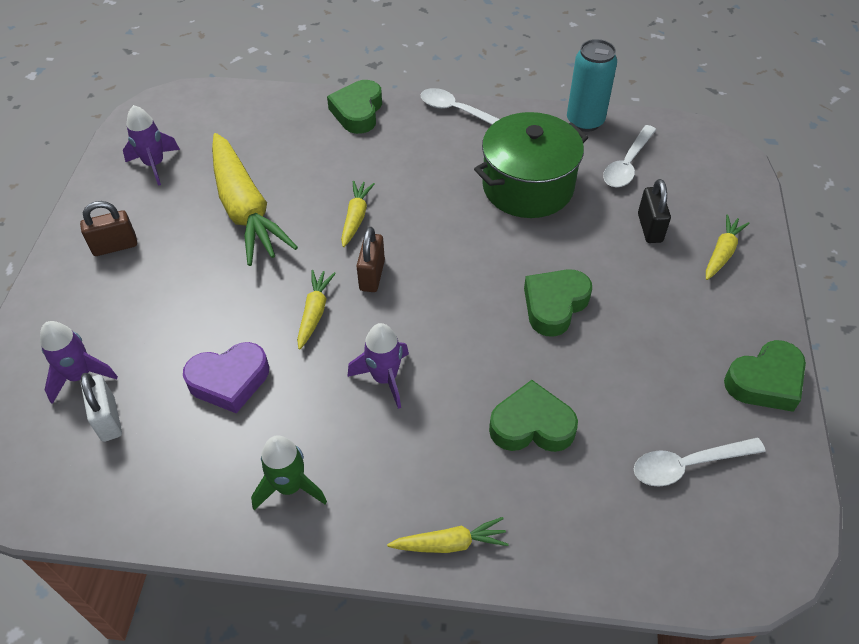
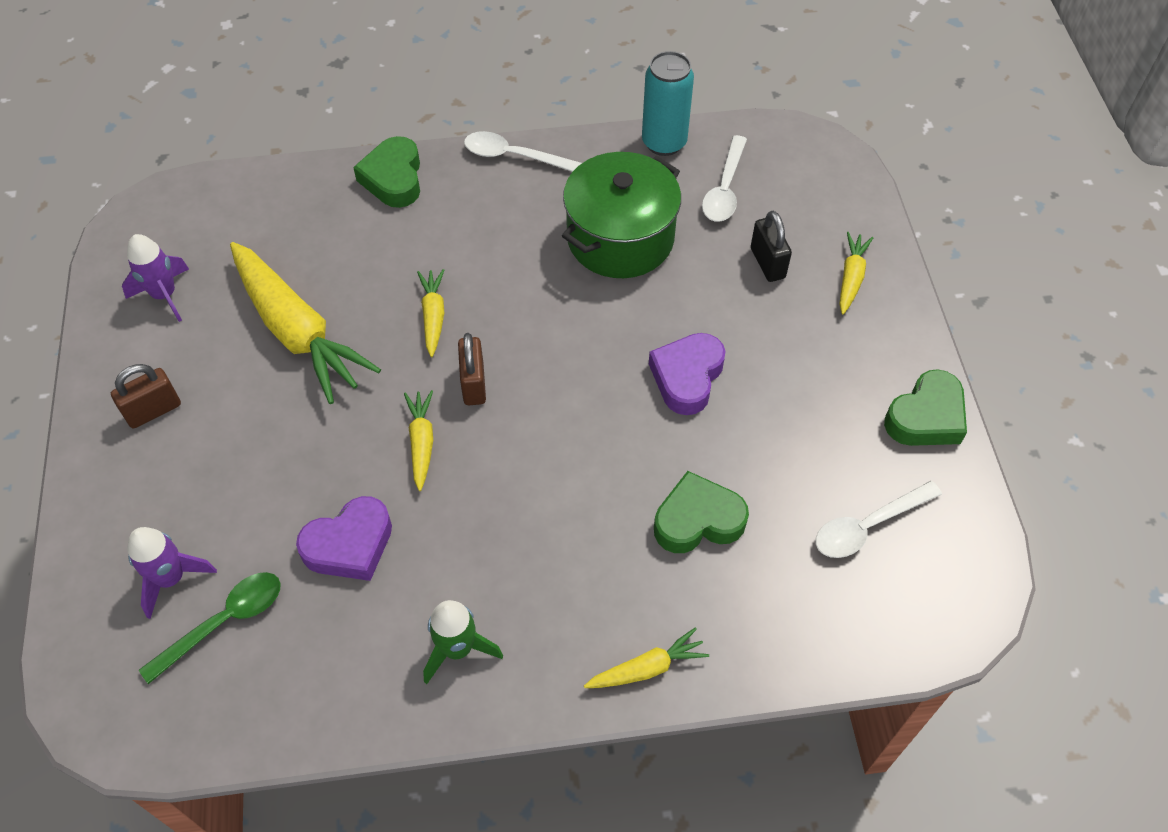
camera: 15 degrees left, 5 degrees up
white padlock [81,373,122,442] -> green spoon [139,572,281,684]
purple rocket [347,323,409,409] -> none
green heart [524,269,592,337] -> purple heart [649,333,726,415]

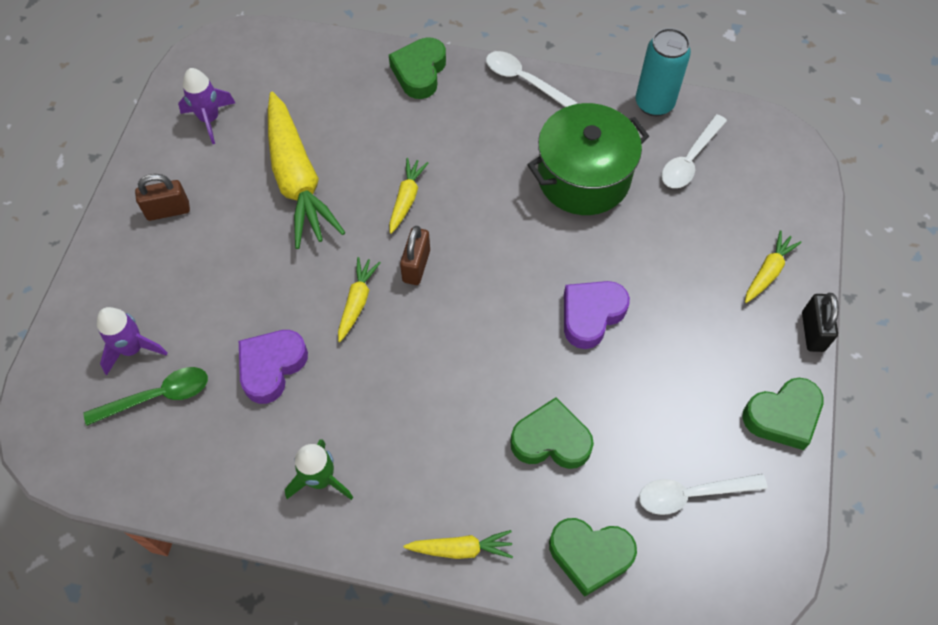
camera: 20 degrees right, 5 degrees up
purple heart [296,496,392,581] -> purple heart turned 135 degrees clockwise [239,330,308,404]
black padlock [751,211,792,282] -> black padlock moved to [802,293,839,352]
none -> green heart [549,518,637,597]

